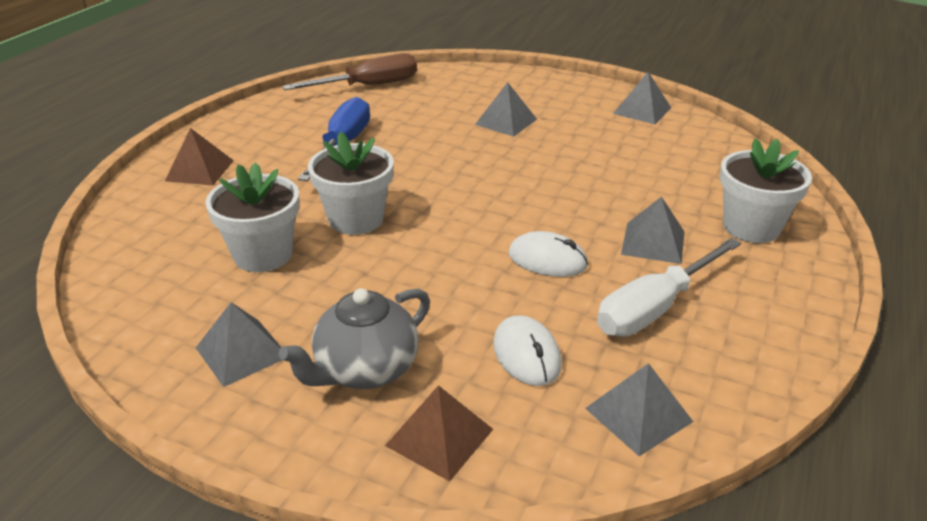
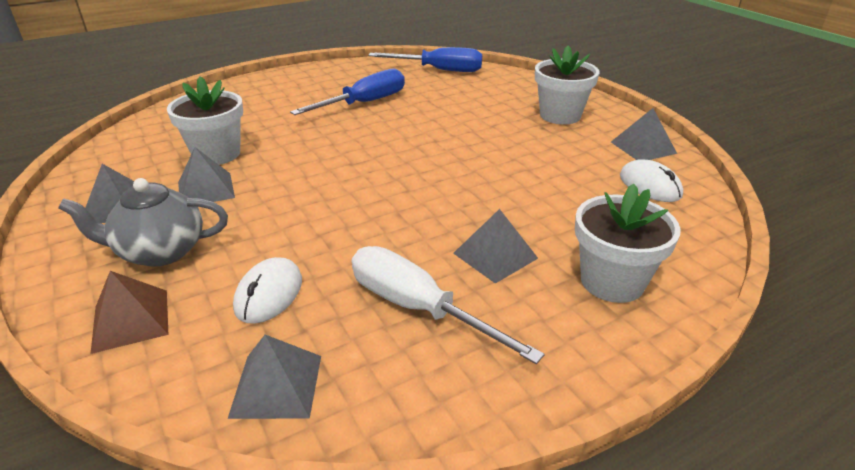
camera: 35 degrees right, 0 degrees up
brown pyramid [165,128,234,186] -> none
brown screwdriver [282,53,417,90] -> blue screwdriver [368,47,482,72]
white flower pot [308,132,394,235] -> white flower pot moved to [535,46,600,125]
grey pyramid [475,82,537,137] -> grey pyramid moved to [178,147,235,202]
white mouse [508,231,588,277] -> white mouse moved to [620,160,683,202]
white screwdriver [597,238,741,337] -> white screwdriver turned 45 degrees clockwise [352,246,545,364]

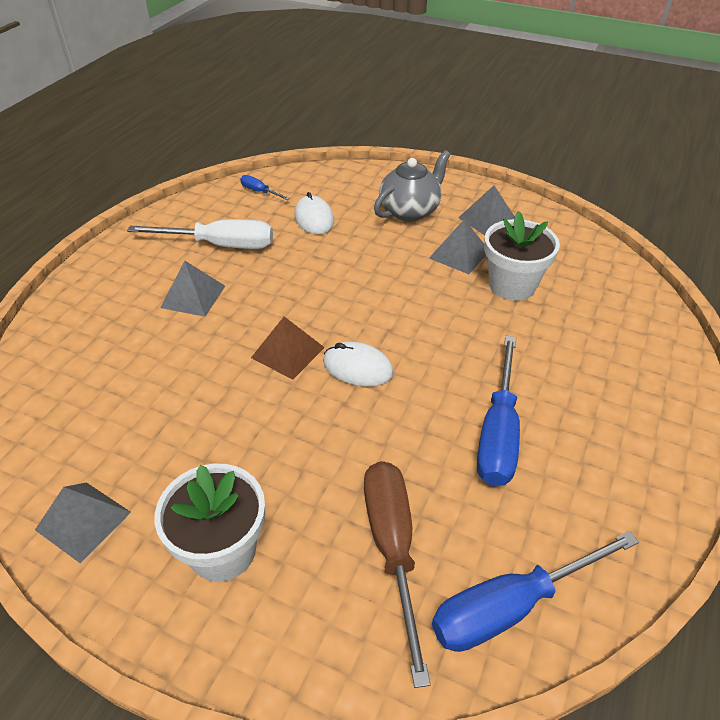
camera: 145 degrees right, 10 degrees up
brown pyramid [91,271,168,354] -> brown pyramid moved to [251,316,325,380]
grey pyramid [228,335,321,419] -> blue screwdriver [240,175,290,200]
white flower pot [575,184,681,303] -> none
white mouse [620,160,683,202] -> white mouse moved to [323,341,393,387]
none -> brown screwdriver [364,461,431,688]

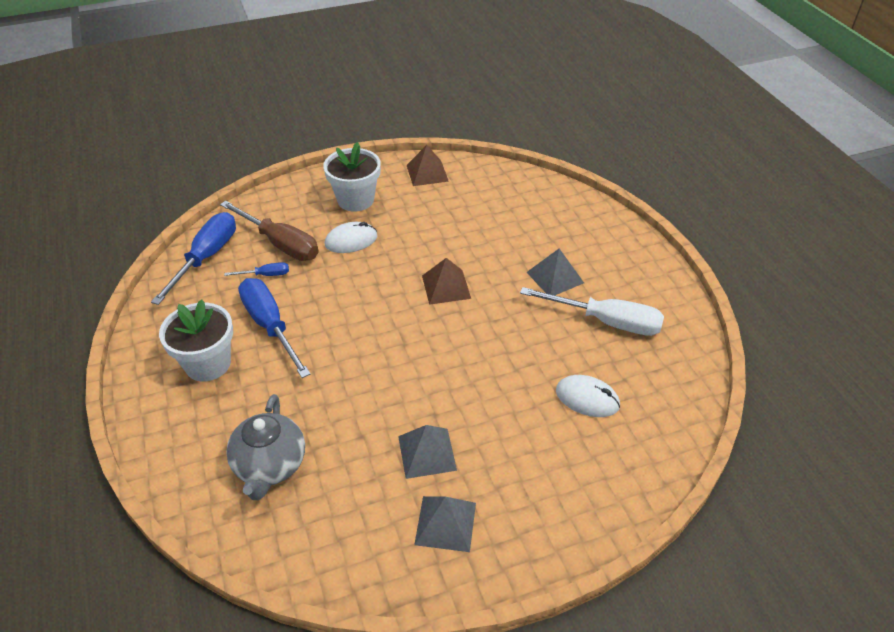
camera: 135 degrees right, 0 degrees up
grey pyramid [35,482,131,563] -> brown pyramid [407,145,449,186]
white screwdriver [127,219,273,249] -> white screwdriver turned 120 degrees counterclockwise [520,287,664,336]
blue screwdriver [240,175,290,200] -> blue screwdriver moved to [224,262,289,276]
white mouse [323,341,393,387] -> white mouse moved to [325,222,377,253]
grey teapot [374,150,450,222] -> grey teapot moved to [226,394,305,500]
white flower pot [484,211,560,301] -> white flower pot moved to [159,299,233,381]

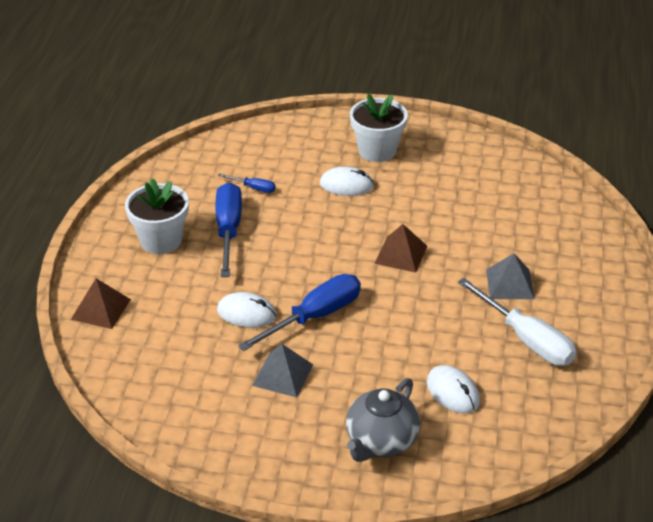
camera: 30 degrees right, 5 degrees down
blue screwdriver [151,212,236,305] -> blue screwdriver moved to [238,274,361,351]
brown screwdriver [220,201,319,261] -> none
grey teapot [226,394,305,500] -> grey teapot moved to [346,378,420,462]
brown pyramid [407,145,449,186] -> brown pyramid moved to [71,278,131,329]
grey pyramid [414,496,476,552] -> none
none -> white mouse [217,292,277,328]

